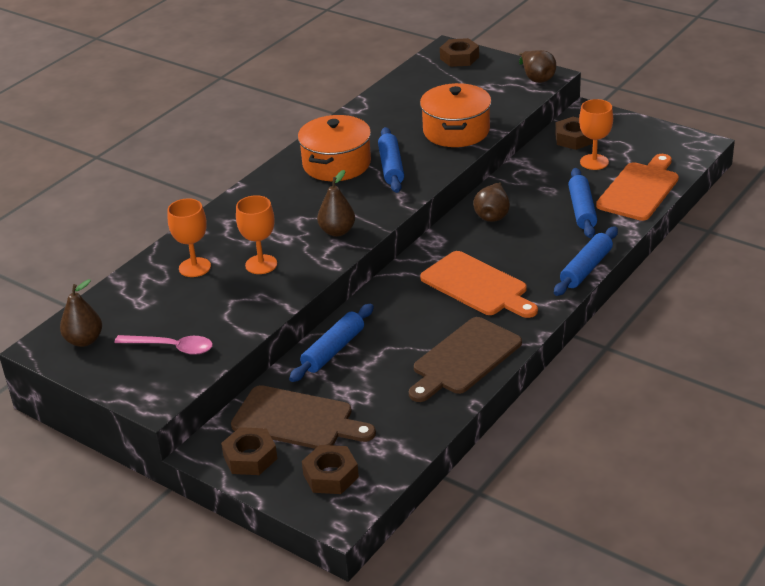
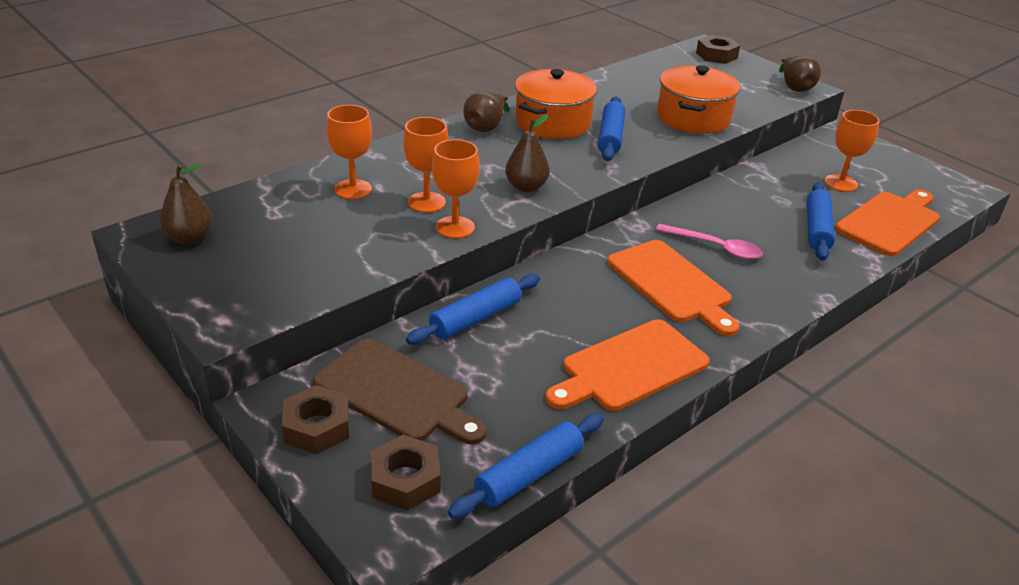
camera: 10 degrees right, 0 degrees up
pink spoon [114,335,213,355] -> pink spoon moved to [656,224,763,260]
brown cutting board [409,317,522,402] -> orange cutting board [546,319,710,411]
brown pear [473,182,510,222] -> brown pear moved to [463,92,509,132]
blue rolling pin [554,226,618,296] -> blue rolling pin moved to [448,414,604,519]
brown nut [555,117,593,150] -> none
none -> orange goblet [432,139,480,239]

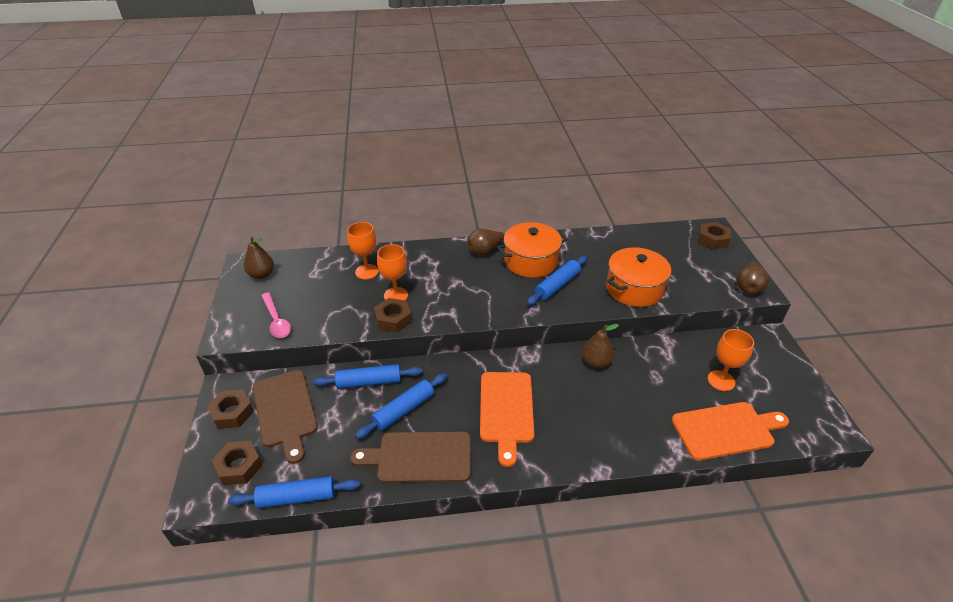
camera: 35 degrees right, 5 degrees up
orange goblet [432,139,480,239] -> brown nut [374,298,412,332]
brown pear [505,115,550,192] -> brown pear moved to [582,324,619,369]
orange cutting board [546,319,710,411] -> brown cutting board [350,432,471,483]
pink spoon [656,224,763,260] -> pink spoon moved to [261,292,291,338]
blue rolling pin [807,182,835,261] -> blue rolling pin moved to [355,373,447,439]

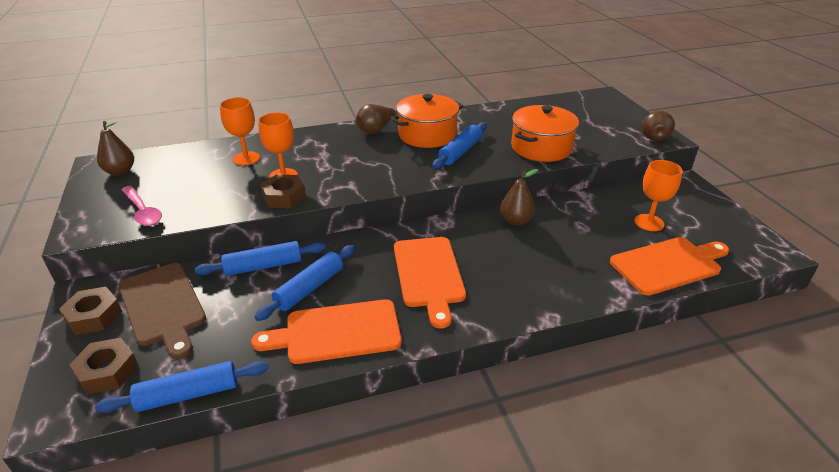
camera: 10 degrees left, 5 degrees down
brown cutting board [350,432,471,483] -> orange cutting board [251,299,402,364]
brown nut [698,222,731,249] -> none

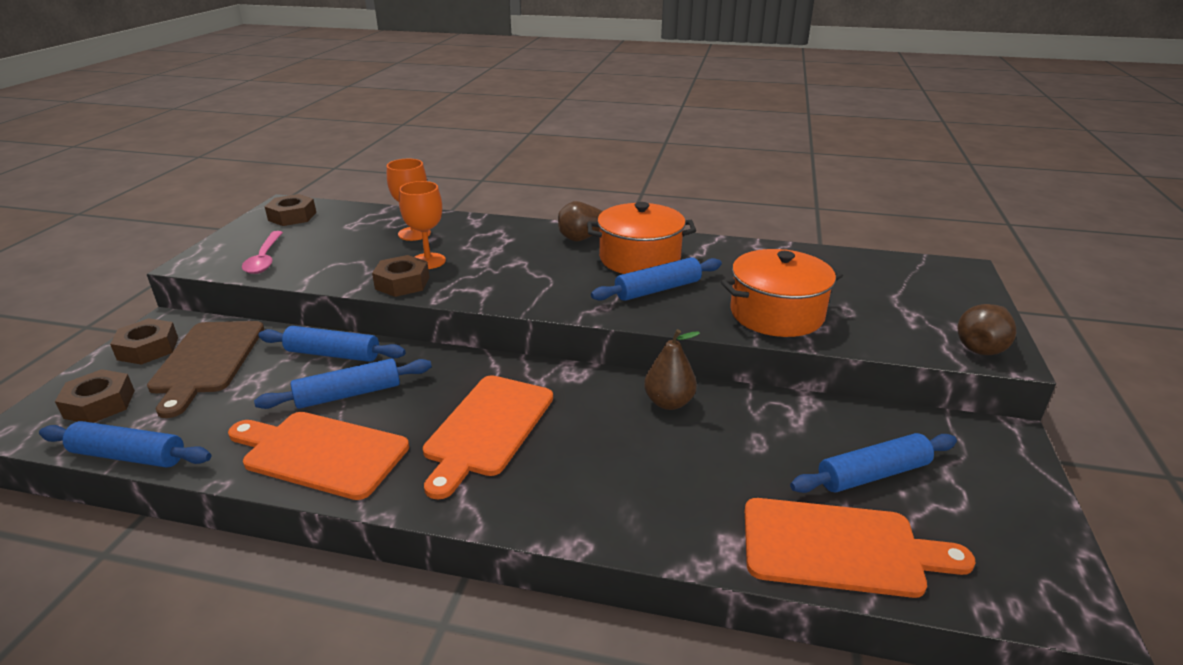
camera: 30 degrees right, 5 degrees down
brown pear [97,121,134,176] -> brown nut [264,194,316,226]
orange goblet [634,160,682,231] -> blue rolling pin [790,433,957,493]

